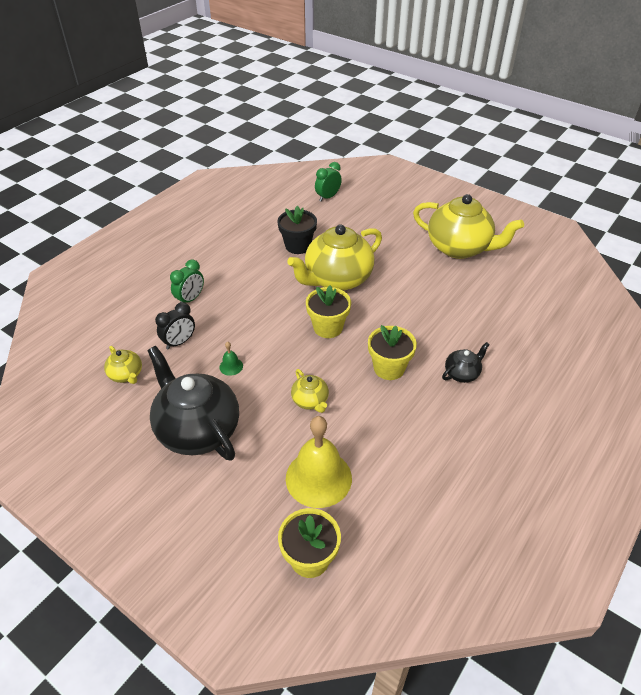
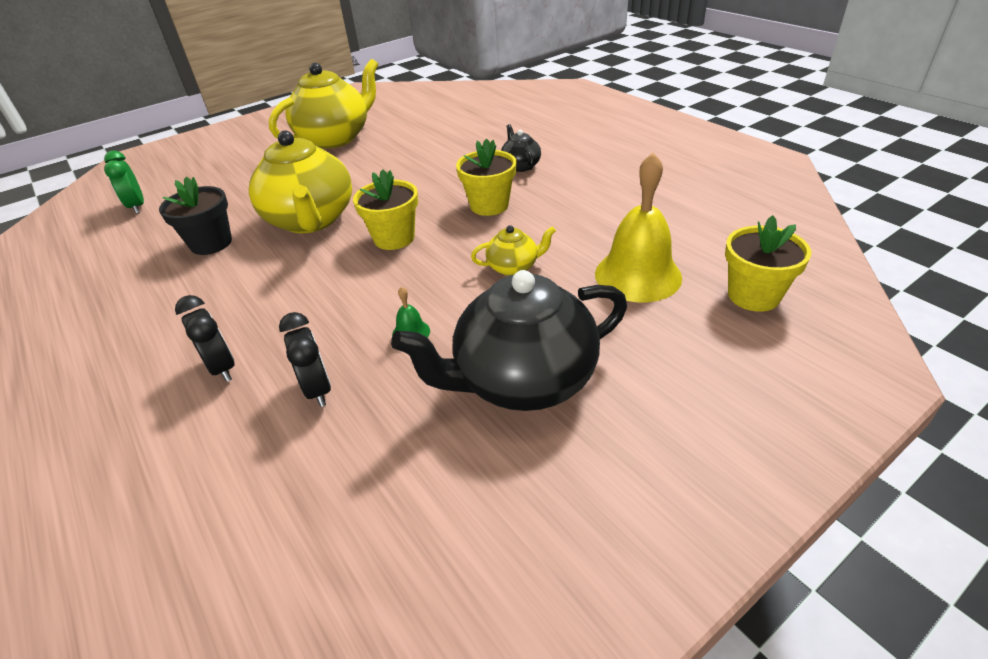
camera: 70 degrees left, 5 degrees down
yellow teapot [104,346,142,384] -> none
green clock [170,259,204,303] -> black clock [175,295,235,382]

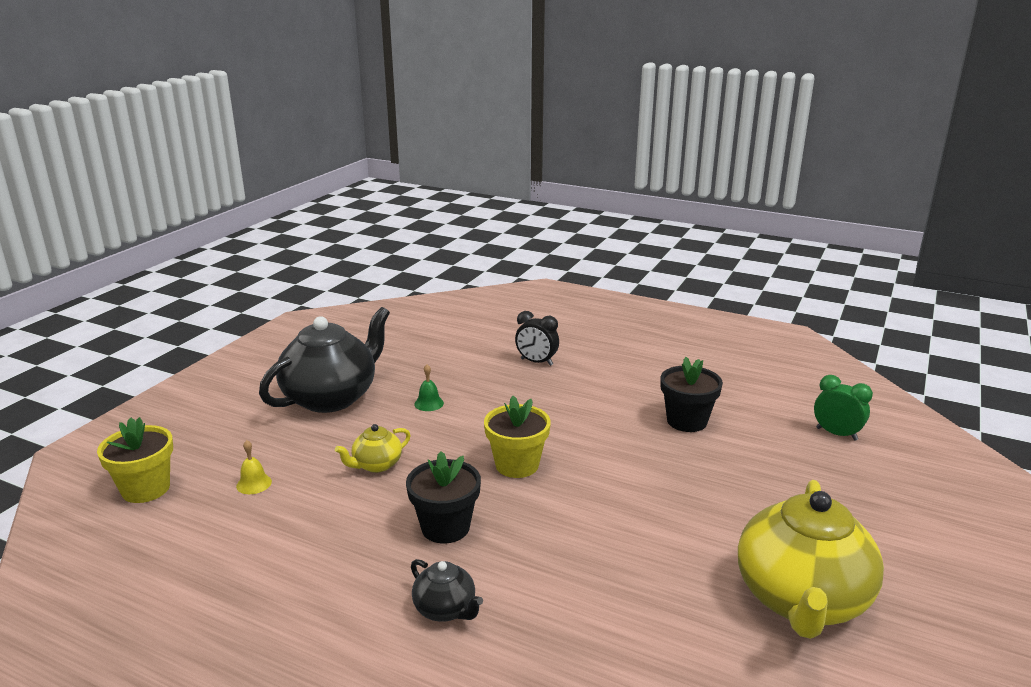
camera: 150 degrees right, 15 degrees down
yellow teapot [249,130,352,233] -> none
black clock [279,312,331,407] -> none
yellow flower pot [456,138,517,216] -> black flower pot [406,451,481,544]
yellow bell [595,152,682,302] -> yellow bell [236,440,272,494], size x0.41

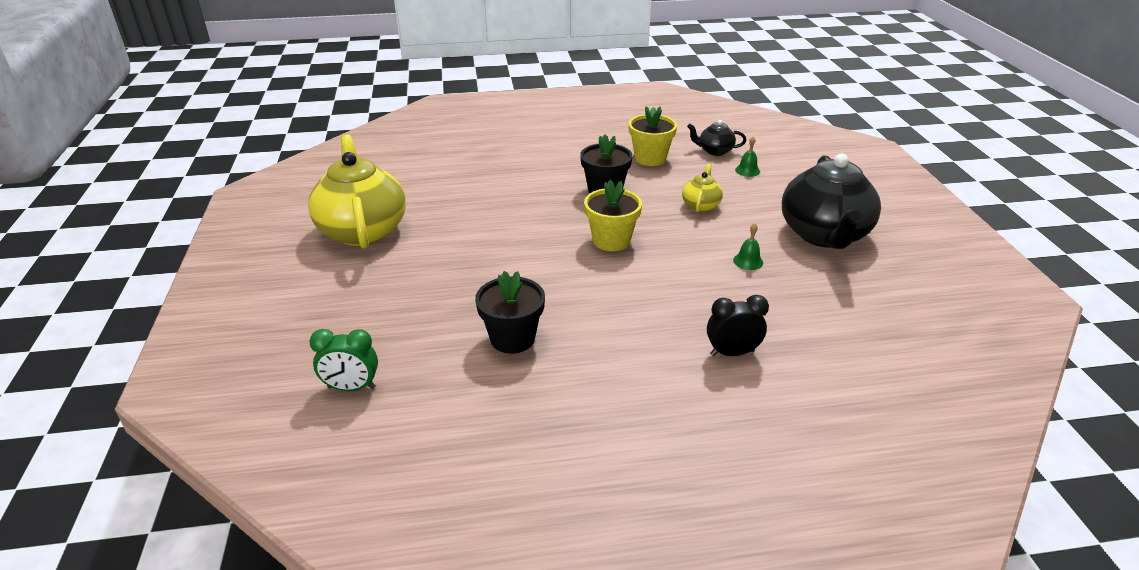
camera: 145 degrees right, 10 degrees up
yellow flower pot [97,417,173,503] -> yellow flower pot moved to [629,106,677,166]
yellow bell [236,440,272,494] -> green bell [735,137,760,177]
black teapot [411,559,483,622] -> black teapot moved to [687,120,746,156]

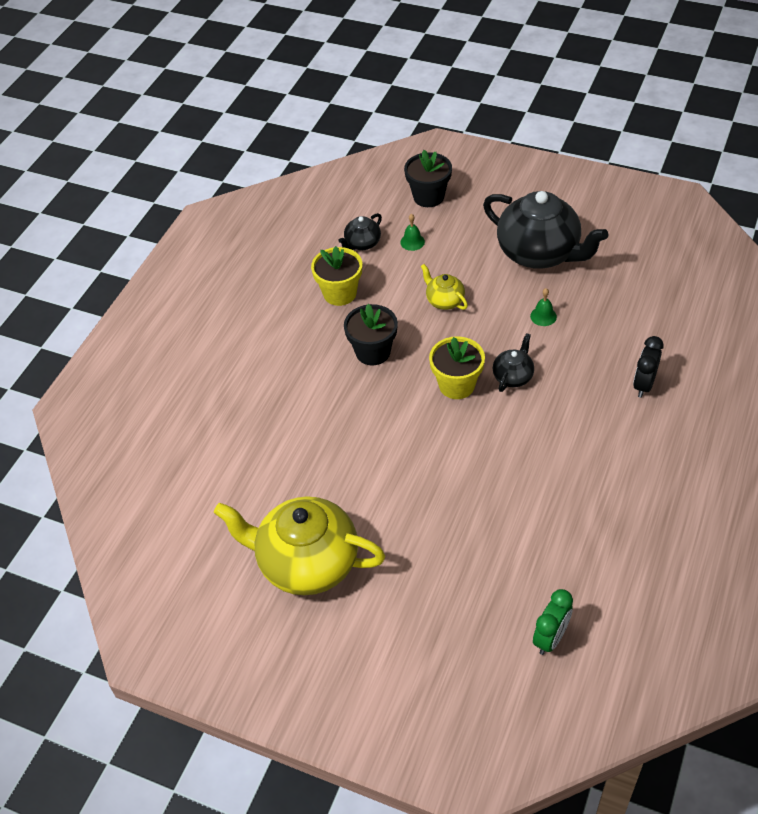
camera: 55 degrees left, 15 degrees up
black flower pot [475,271,545,354] -> black flower pot moved to [404,150,452,207]
none -> black teapot [492,333,534,392]

